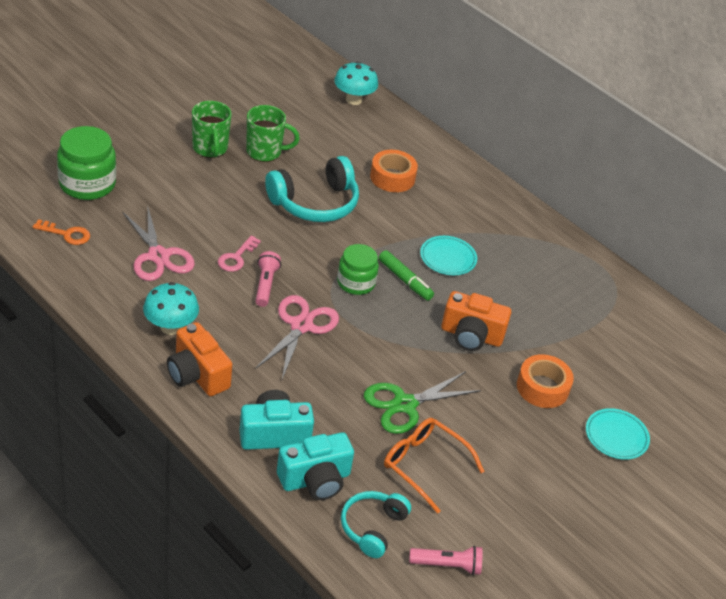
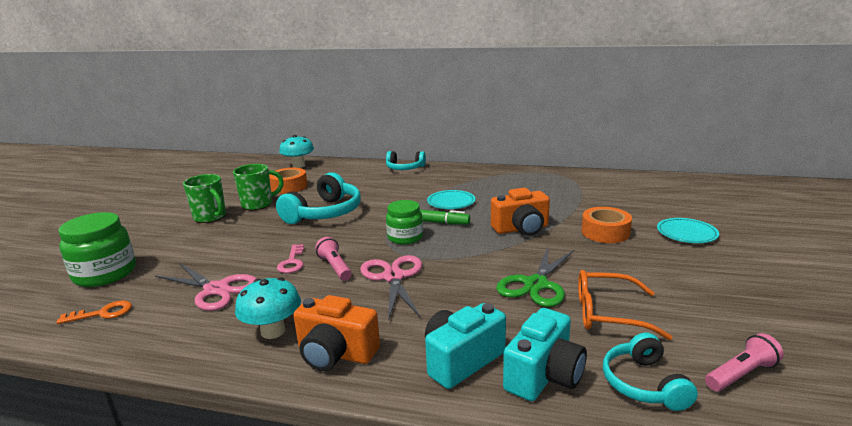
camera: 25 degrees left, 20 degrees down
orange tape [370,150,418,192] -> orange tape moved to [269,168,308,194]
none -> turquoise headphones [386,151,426,170]

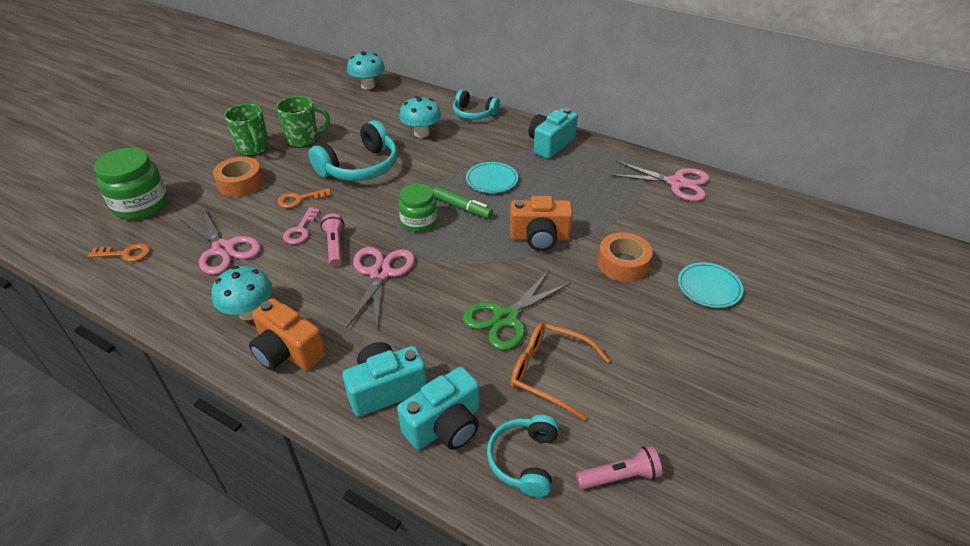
camera: 15 degrees right, 20 degrees up
orange tape [269,168,308,194] -> orange tape moved to [213,157,264,197]
none -> orange key [277,188,332,208]
none -> turquoise mushroom [399,96,441,138]
none -> turquoise camera [528,108,578,159]
none -> pink scissors [611,161,710,201]

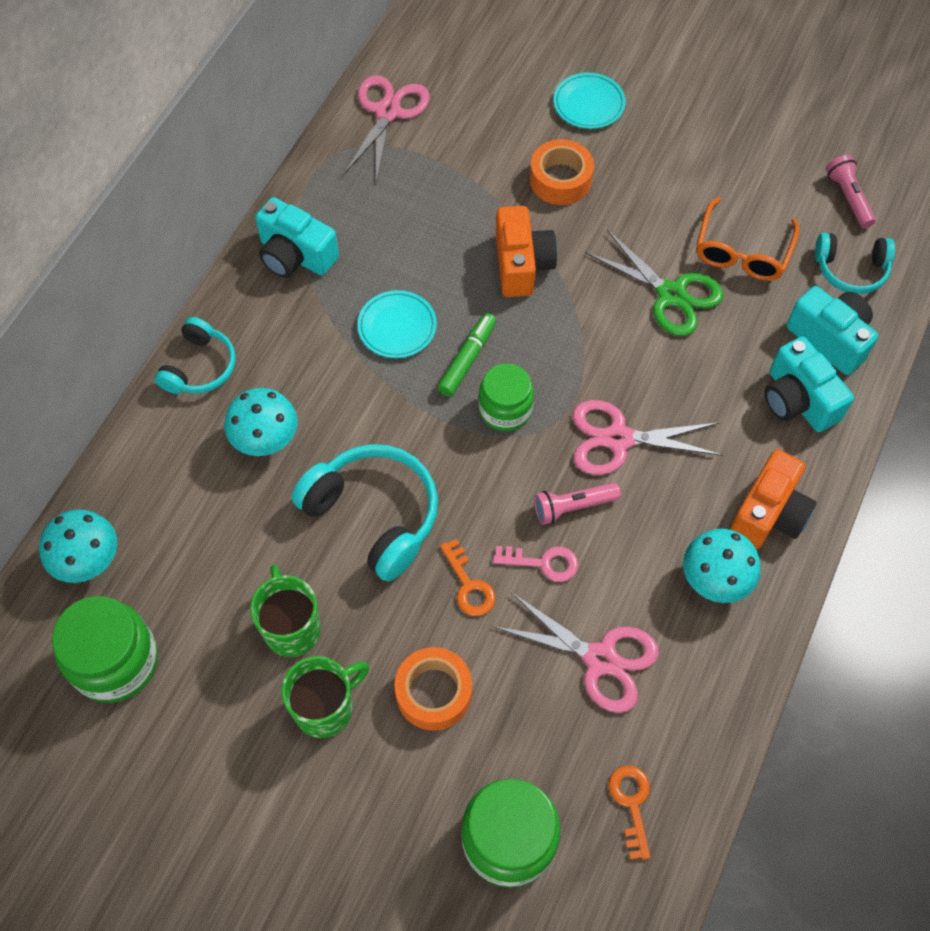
camera: 95 degrees left, 20 degrees up
pink scissors [179,208,261,275] -> pink scissors turned 75 degrees clockwise [493,592,659,713]
none -> green jar [52,596,158,702]

